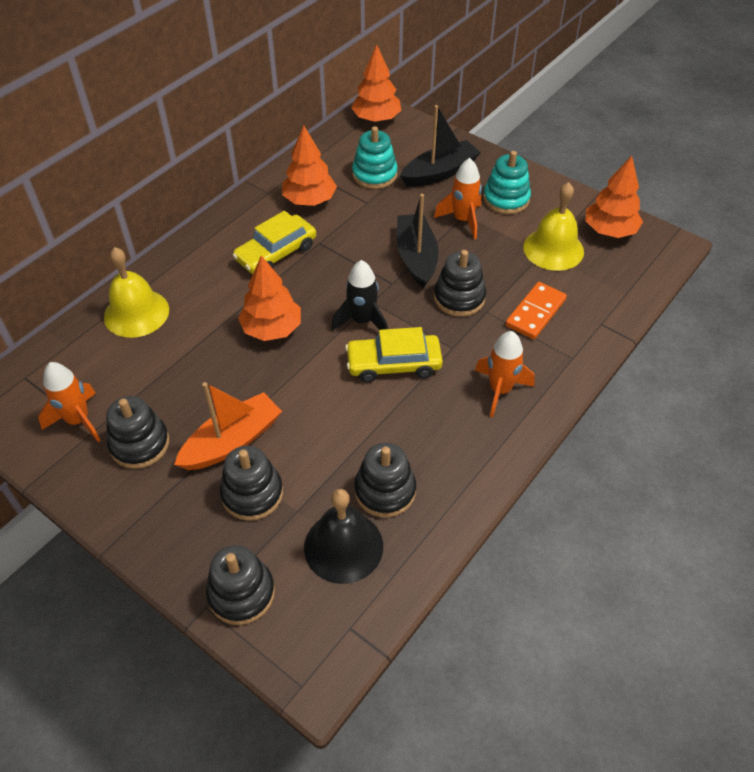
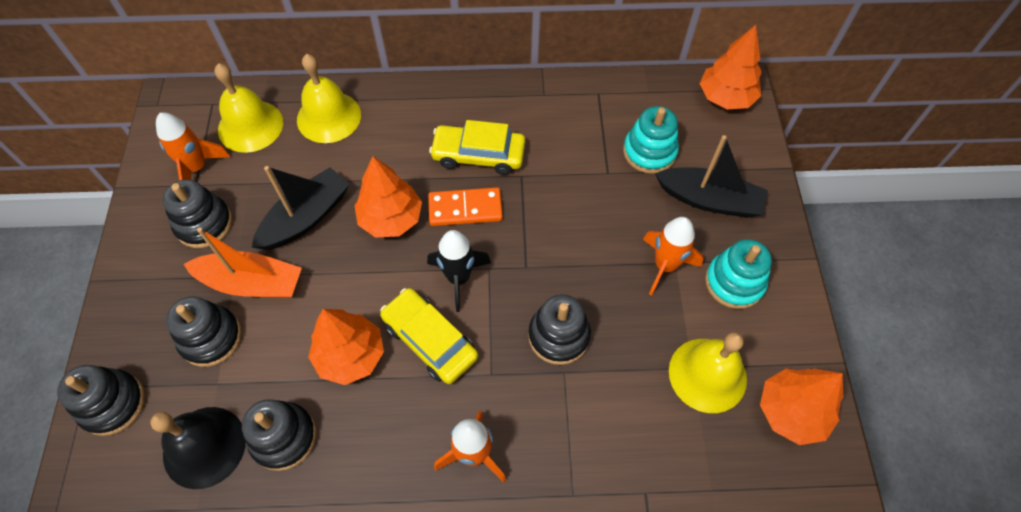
camera: 50 degrees right, 10 degrees up
orange tree [282,125,337,206] -> orange tree moved to [308,309,384,385]
black boat [397,194,439,288] -> black boat moved to [252,166,350,250]
orange domino [506,282,567,339] -> orange domino moved to [428,187,503,226]
none -> yellow bell [214,63,283,153]

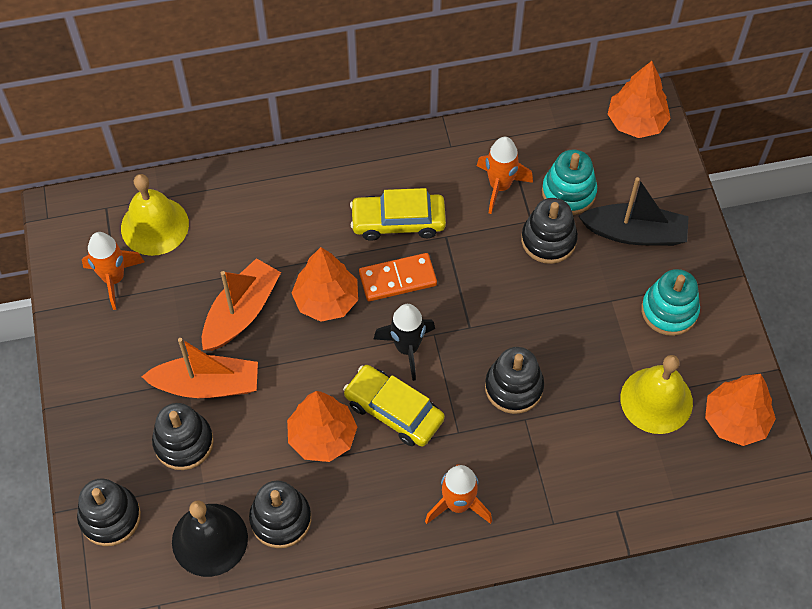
camera: 10 degrees left, 0 degrees up
black stacking toy [162,179,232,248] -> black stacking toy moved to [521,198,578,264]
black boat [252,166,350,250] -> orange boat [202,258,281,351]
yellow bell [297,54,361,143] -> none
orange rocket [643,217,703,295] -> orange rocket moved to [477,137,533,214]

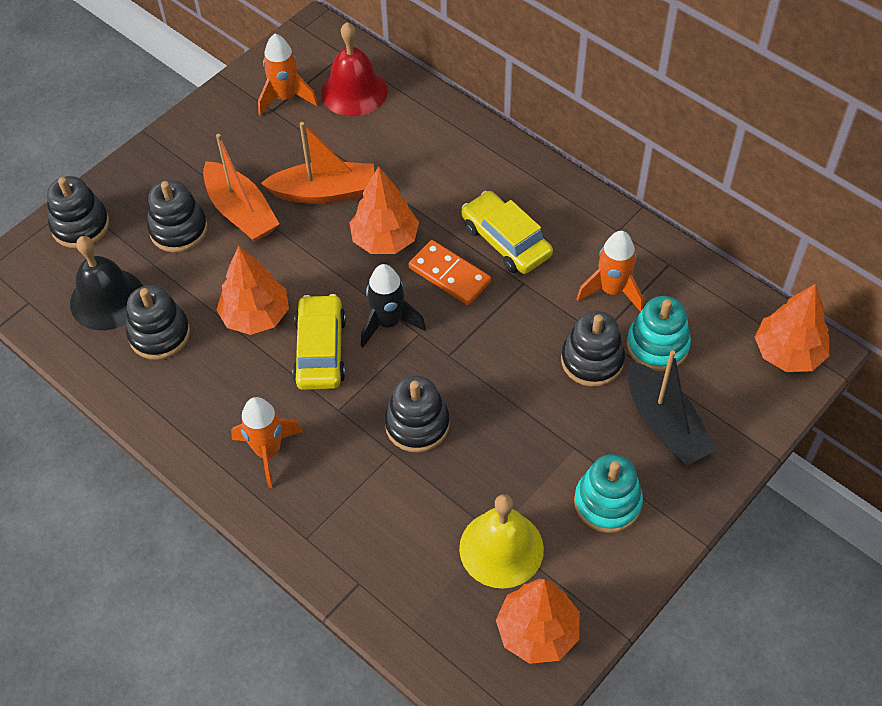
camera: 55 degrees right, 5 degrees down
yellow bell [121,174,189,256] -> red bell [321,22,388,117]

